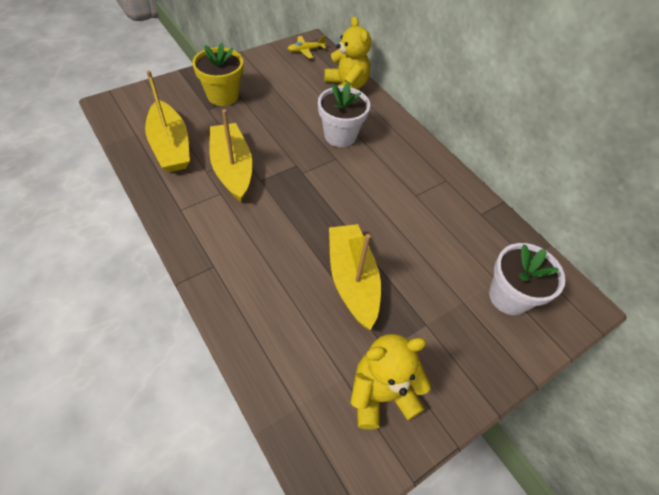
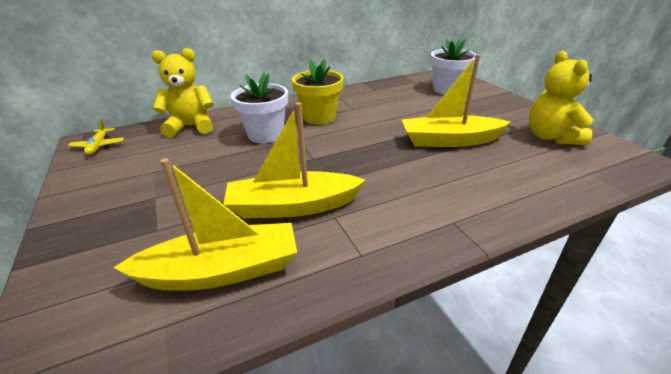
camera: 75 degrees left, 20 degrees down
yellow flower pot [192,42,243,106] -> yellow flower pot moved to [292,59,344,124]

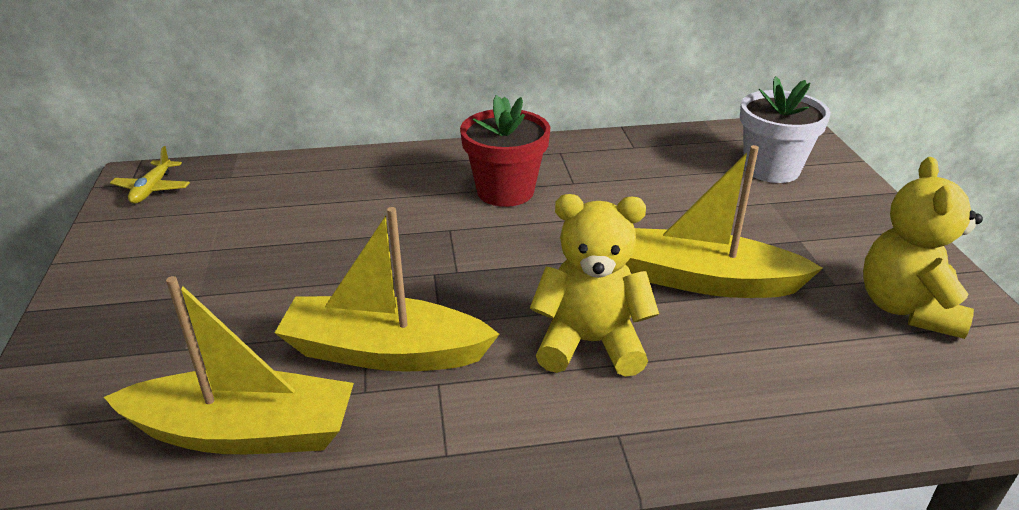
camera: 15 degrees right, 0 degrees up
yellow teddy bear [152,48,214,137] -> yellow teddy bear moved to [530,194,659,377]
white flower pot [231,73,288,143] -> none
yellow flower pot [292,59,344,124] -> red flower pot [460,95,550,207]

